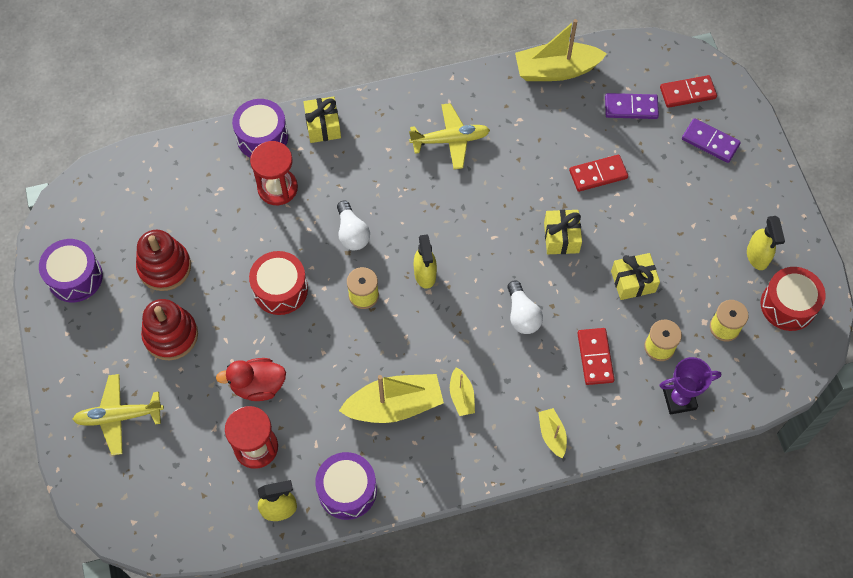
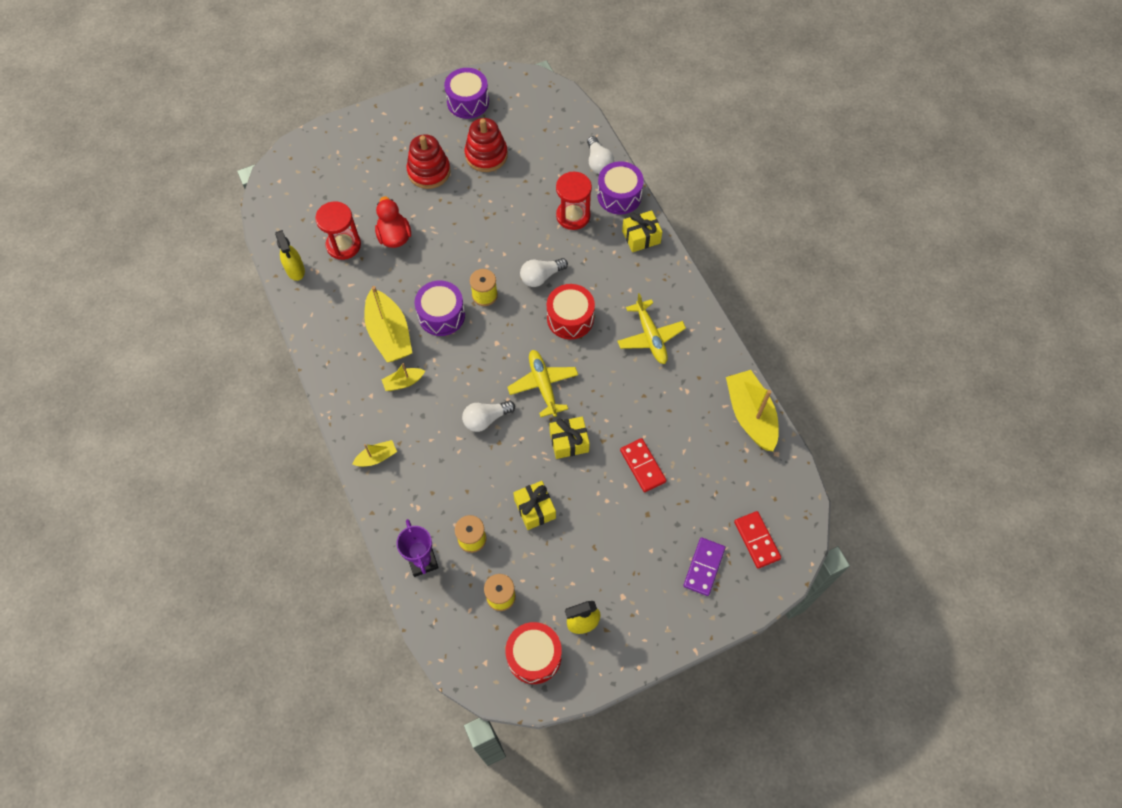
camera: 80 degrees right, 0 degrees up
yellow plane [72,374,164,455] -> yellow plane moved to [507,350,578,417]
red drum [249,251,308,315] -> red drum moved to [547,284,595,339]
purple drum [315,452,377,520] -> purple drum moved to [415,281,465,336]
yellow spray bottle [414,234,437,289] -> none
red domino [577,328,614,385] -> none
purple domino [605,93,659,119] -> none
none -> white light bulb [587,136,614,174]

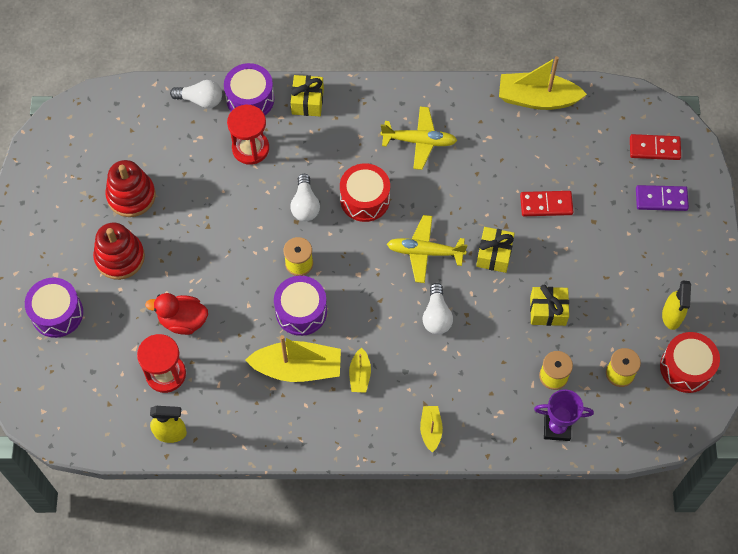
camera: 65 degrees left, 0 degrees up
purple drum [444,68,489,119] -> purple drum moved to [25,277,83,338]
purple domino [683,537,725,596] -> purple domino turned 45 degrees counterclockwise [636,185,689,211]

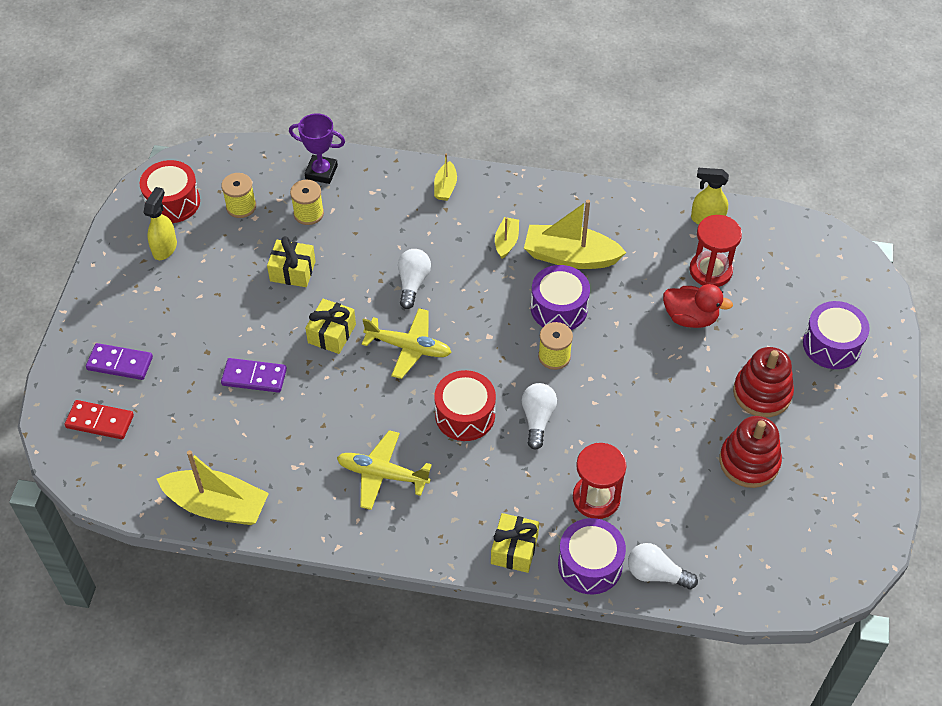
camera: 170 degrees left, 10 degrees down
red domino [520,191,574,216] -> purple domino [221,358,287,393]

